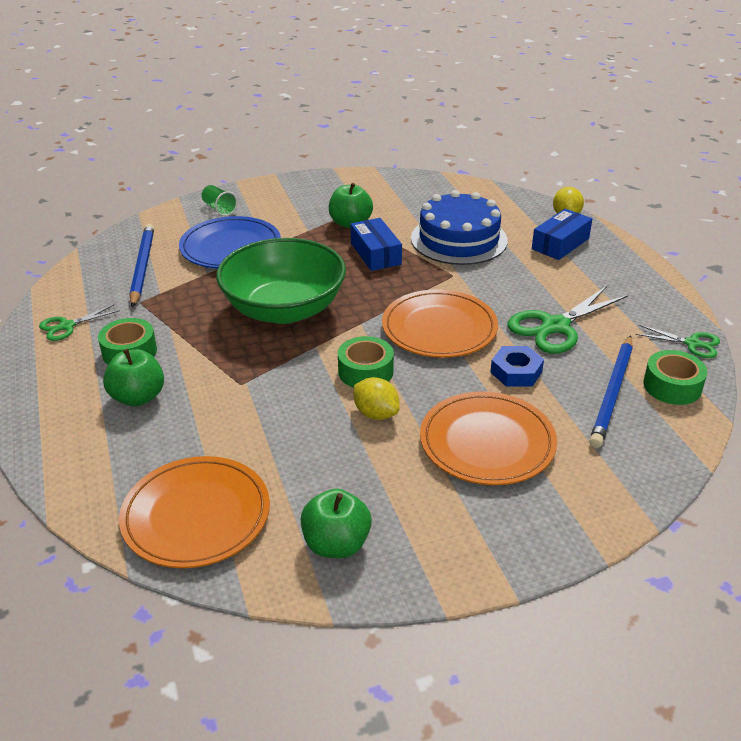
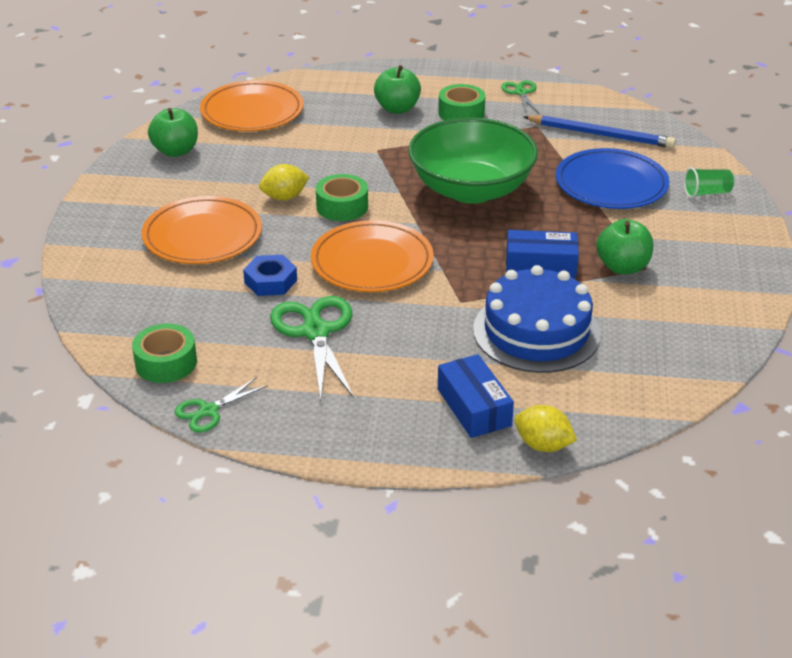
camera: 115 degrees right, 0 degrees up
blue pencil [589,335,633,448] -> none

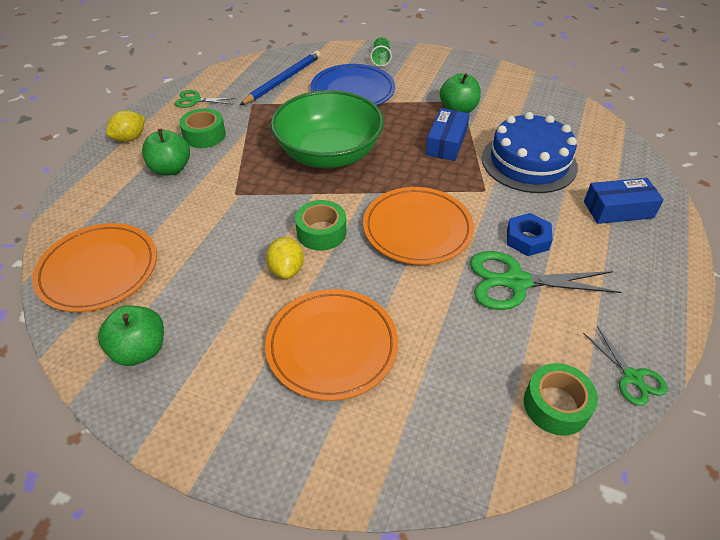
camera: 75 degrees left, 10 degrees up
blue nut [243,255,297,296] -> blue nut moved to [507,213,553,256]
yellow lemon [515,405,577,452] -> yellow lemon moved to [106,111,145,142]

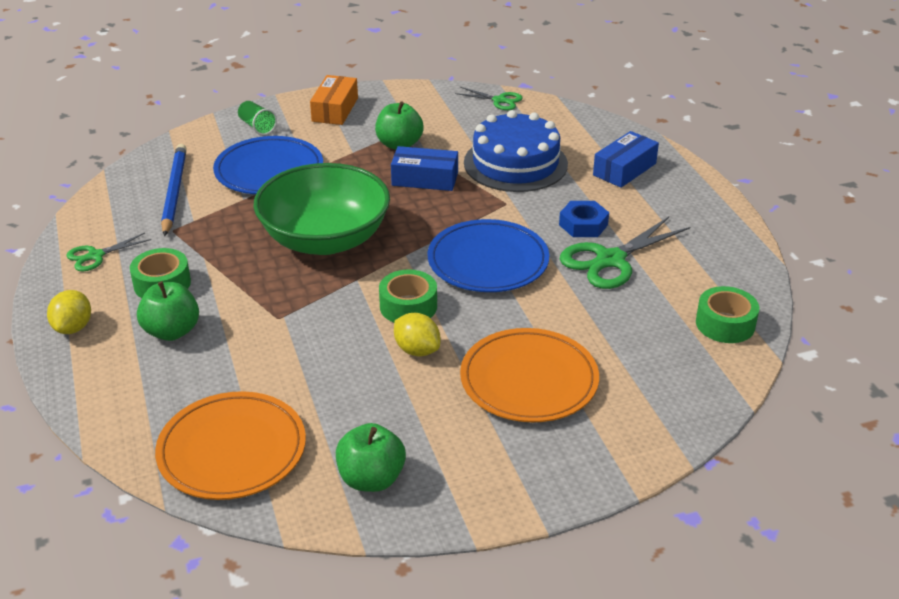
camera: 40 degrees left, 10 degrees down
orange plate [363,187,474,265] -> blue plate [427,219,549,292]
blue box [426,108,470,161] -> blue box turned 60 degrees counterclockwise [391,146,458,191]
green scissors [583,326,668,406] -> green scissors moved to [455,87,523,110]
none -> orange box [310,75,358,125]

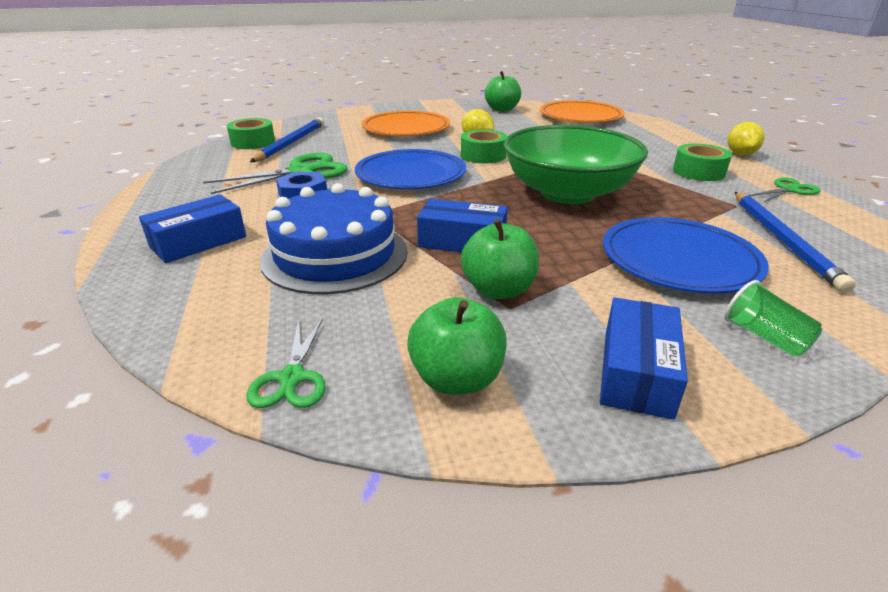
camera: 175 degrees left, 5 degrees down
green apple [137,281,199,341] -> green apple moved to [407,297,507,395]
orange box [310,75,358,125] -> blue box [600,298,688,420]
green scissors [455,87,523,110] -> green scissors turned 120 degrees counterclockwise [246,318,326,408]
none -> blue pencil [250,117,324,162]

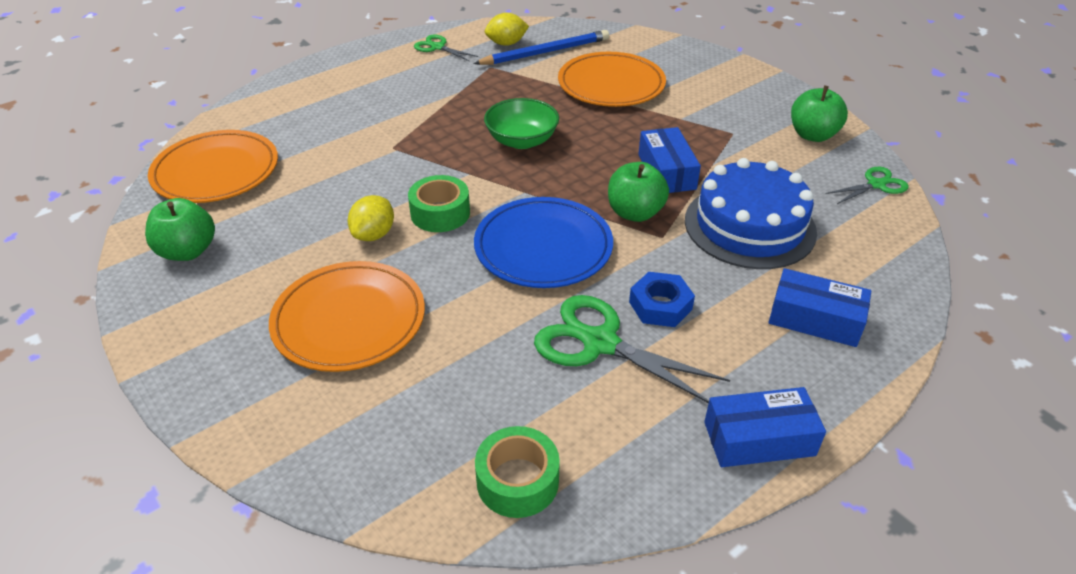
camera: 115 degrees left, 10 degrees up
blue pencil [250,117,324,162] -> none
green apple [461,219,539,299] -> green apple moved to [608,162,669,222]
green bowl [503,125,648,204] -> green bowl [484,98,559,149], size x0.56
blue box [600,298,688,420] -> blue box moved to [704,387,826,467]
blue plate [603,217,769,294] -> orange plate [558,52,666,107]
green tape [673,144,732,181] -> none
green cup [724,280,822,356] -> none
yellow lemon [728,122,764,155] -> yellow lemon moved to [485,13,529,46]

